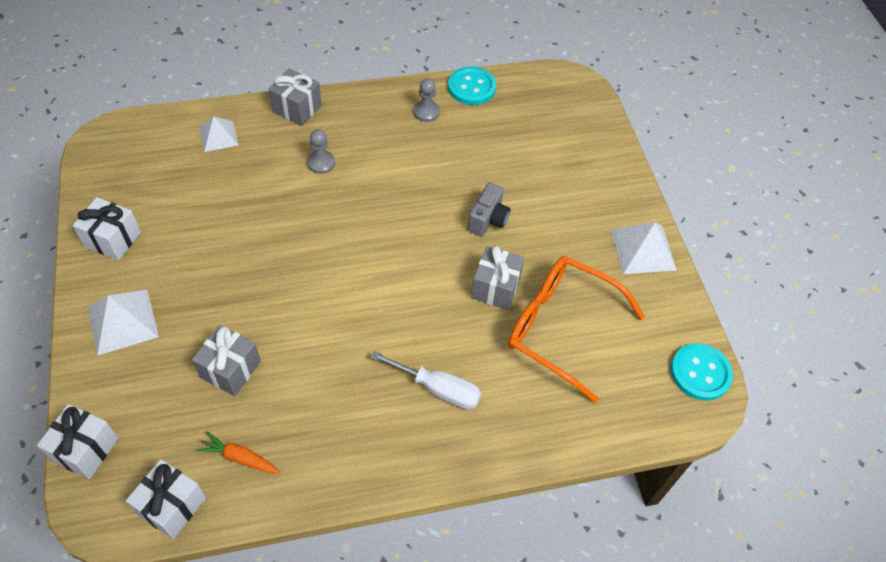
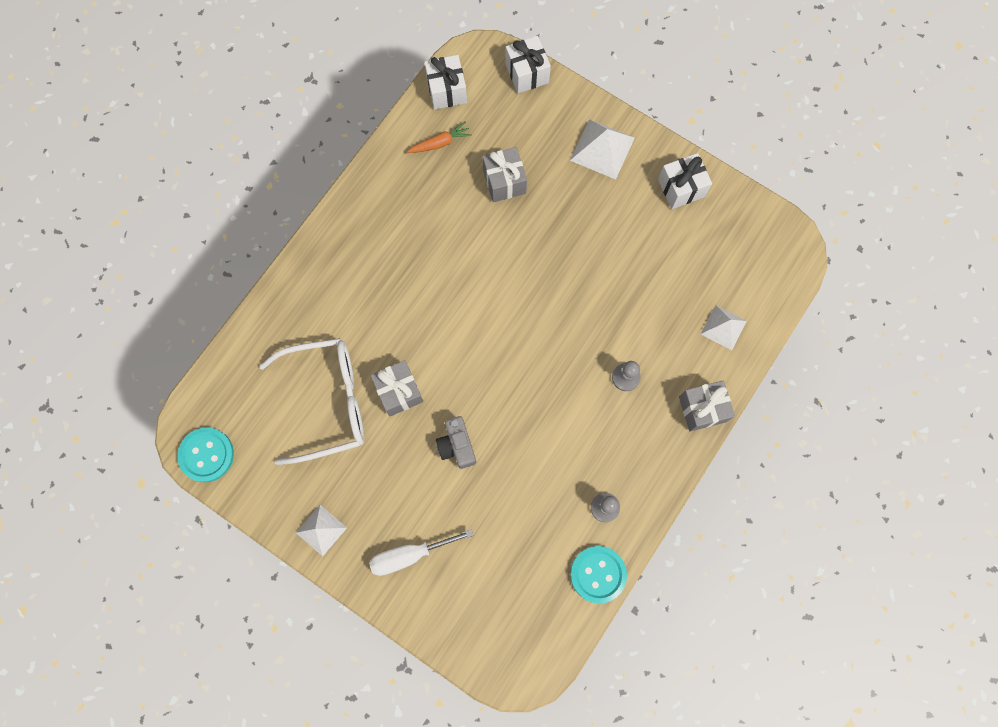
camera: 140 degrees right, 20 degrees up
white screwdriver [371,351,481,409] -> white screwdriver moved to [369,529,473,576]
orange glasses [508,256,645,403] -> white glasses [259,338,364,465]
white pyramid [611,222,677,274] -> white pyramid [296,505,347,556], size x0.67

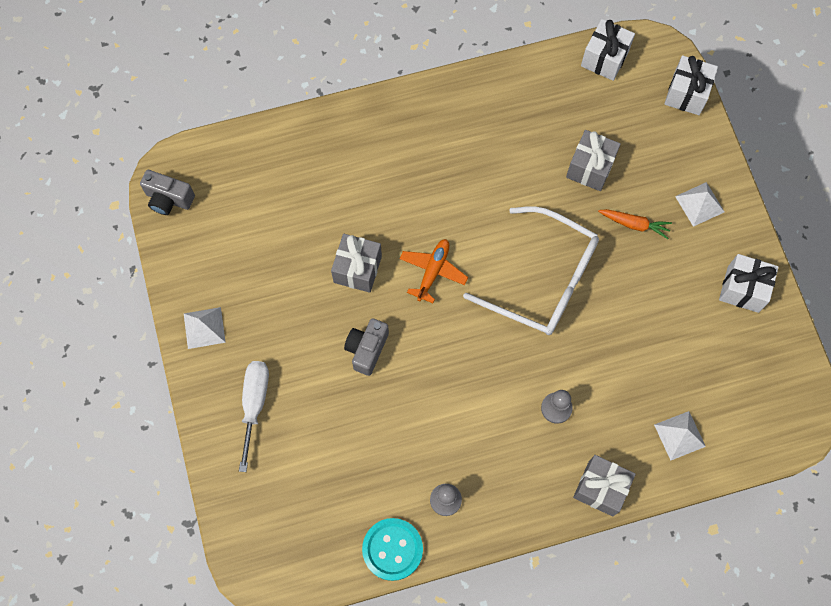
camera: 40 degrees right, 5 degrees down
turquoise button [177,427,234,482] -> grey camera [140,170,195,215]
white glasses [259,338,364,465] -> white glasses moved to [463,206,599,335]
white screwdriver [369,529,473,576] -> white screwdriver turned 75 degrees clockwise [239,361,269,472]
orange carrot [407,121,472,153] -> orange carrot moved to [598,209,672,239]
white pyramid [570,119,635,179] -> white pyramid [675,182,725,227], size x0.67
none -> orange plane [400,239,468,303]

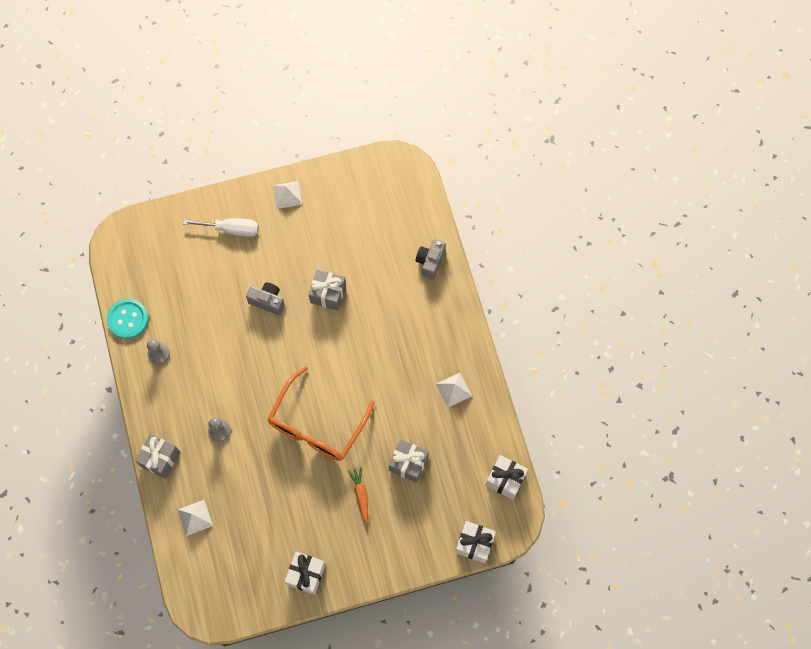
camera: 90 degrees right, 0 degrees up
grey camera [140,170,195,215] -> grey camera moved to [416,239,446,279]
orange plane [400,239,468,303] -> none
white glasses [463,206,599,335] -> orange glasses [267,366,375,461]
orange carrot [598,209,672,239] -> orange carrot turned 150 degrees clockwise [348,467,368,524]
white pyramid [675,182,725,227] -> white pyramid moved to [436,373,472,407]

